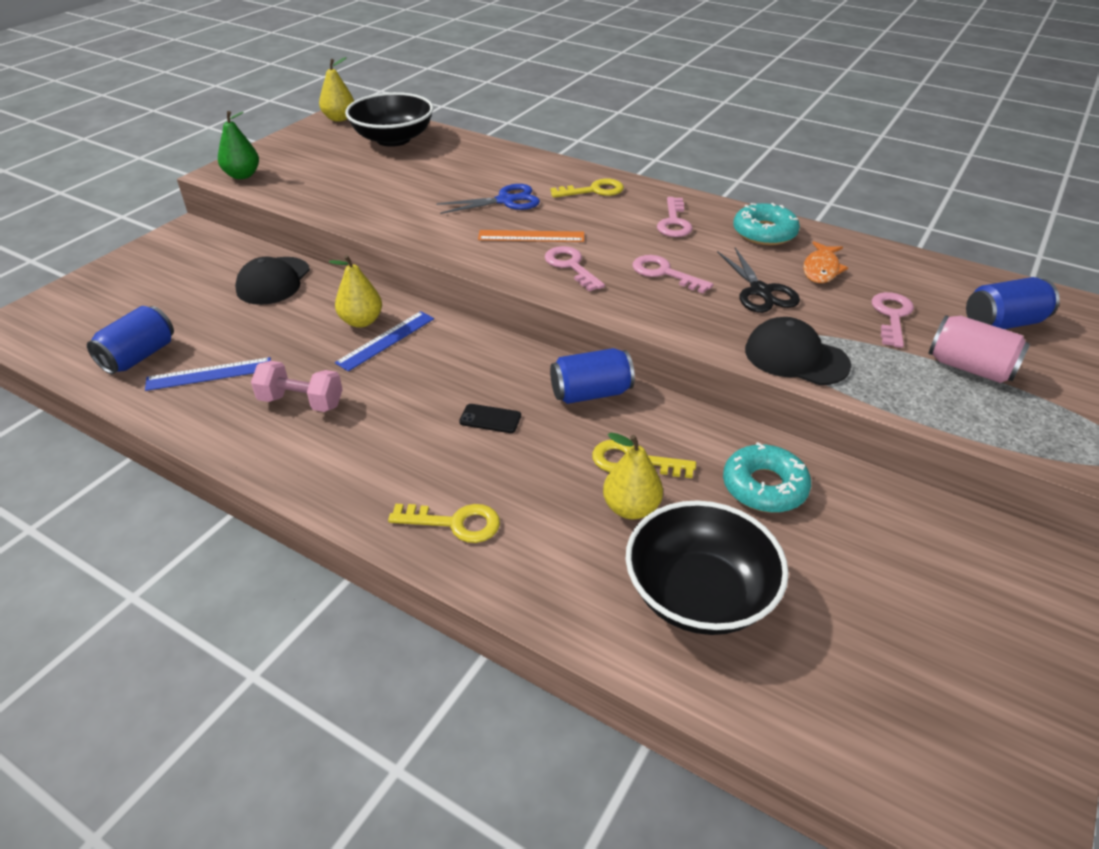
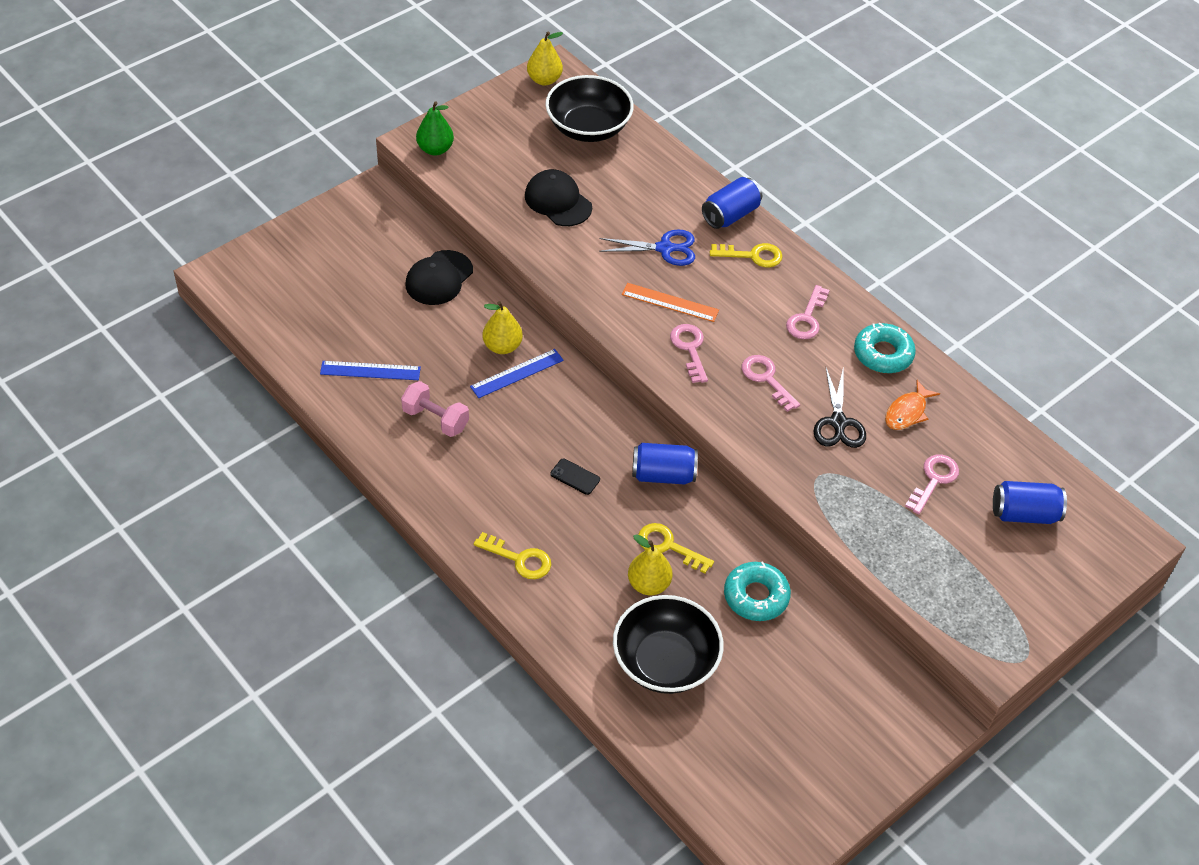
camera: 15 degrees right, 10 degrees up
blue can [87,306,174,374] -> blue can moved to [702,177,762,229]
black cap [745,317,851,385] -> black cap moved to [525,169,592,226]
pink can [928,315,1030,383] -> none

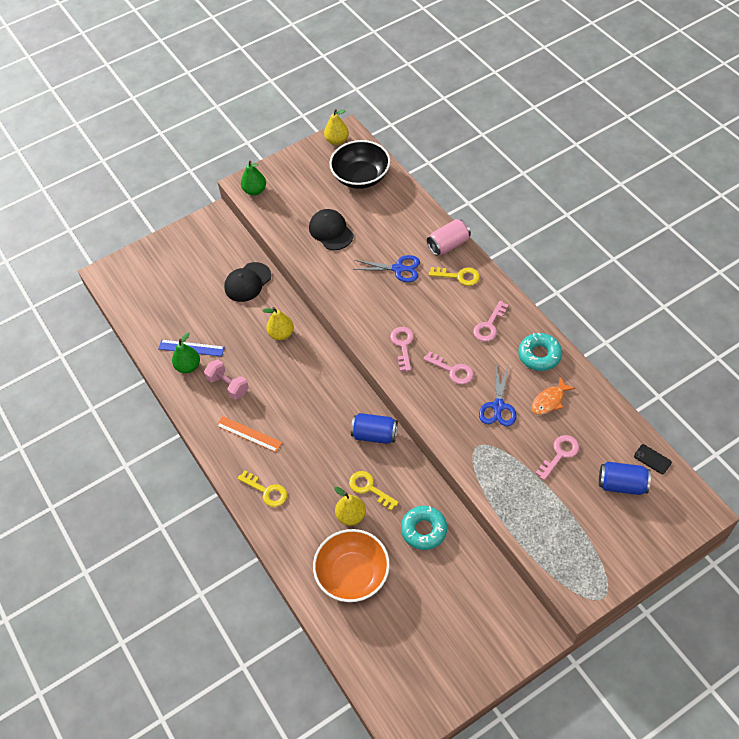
camera: 15 degrees right, 5 degrees up
blue ruler [470,349,564,398] -> none
black phone [550,459,600,495] -> black phone moved to [634,444,672,474]
black bowl [613,595,724,694] -> orange bowl [313,529,390,602]
orange ruler [622,283,719,322] -> orange ruler moved to [216,416,282,452]
blue can [702,177,762,229] -> pink can [427,219,471,256]
pink key [742,355,800,412] -> pink key turned 150 degrees clockwise [423,351,474,385]
black scissors [814,368,866,448] -> blue scissors [479,363,517,426]
none -> green pear [172,332,200,373]

